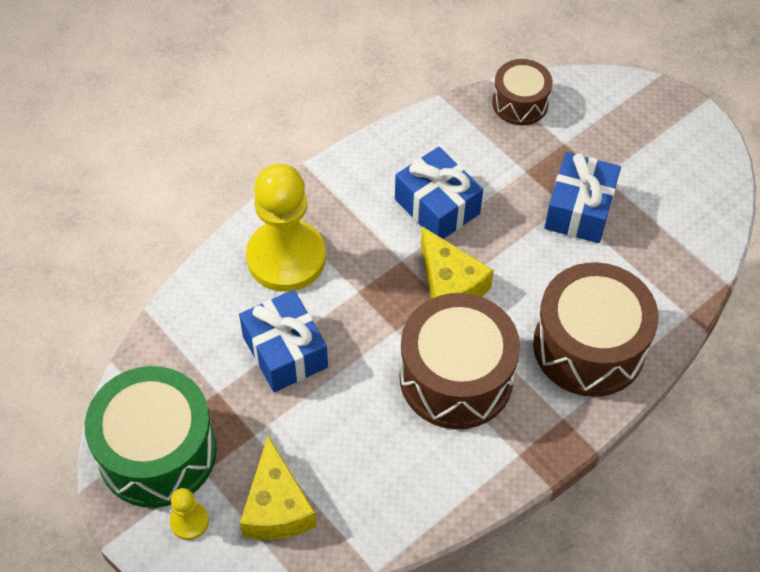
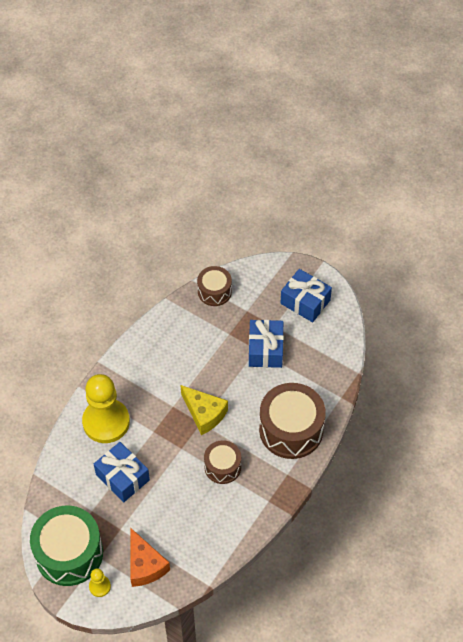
camera: 15 degrees left, 0 degrees up
yellow cheese [240,436,317,540] -> orange cheese [130,528,170,587]
blue gift [395,147,483,239] -> blue gift moved to [281,269,332,322]
brown drum [400,293,520,429] -> brown drum [204,440,241,484], size x0.57

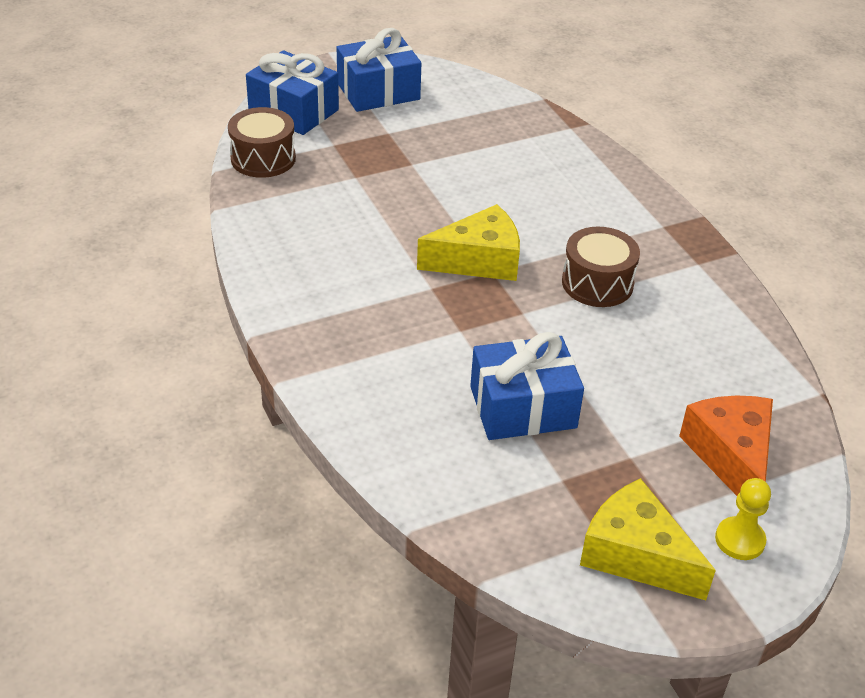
camera: 60 degrees left, 15 degrees down
green drum [30,506,103,586] -> yellow cheese [580,478,716,600]
yellow pawn [82,374,130,443] -> none
orange cheese [130,528,170,587] -> orange cheese turned 105 degrees counterclockwise [679,395,773,496]
blue gift [249,320,284,368] -> blue gift moved to [246,50,339,135]
brown drum [259,383,326,459] -> none

